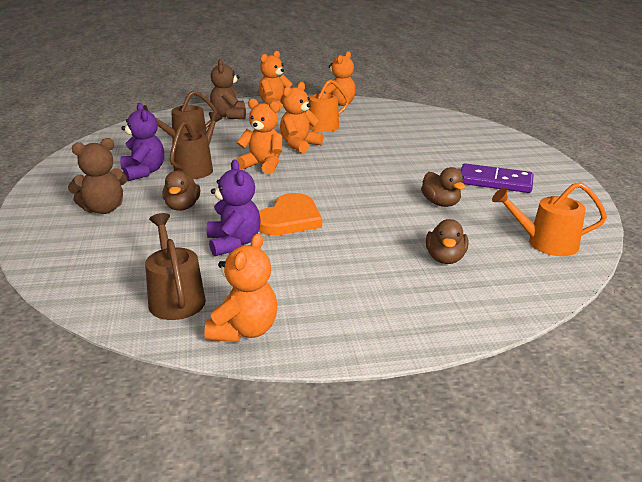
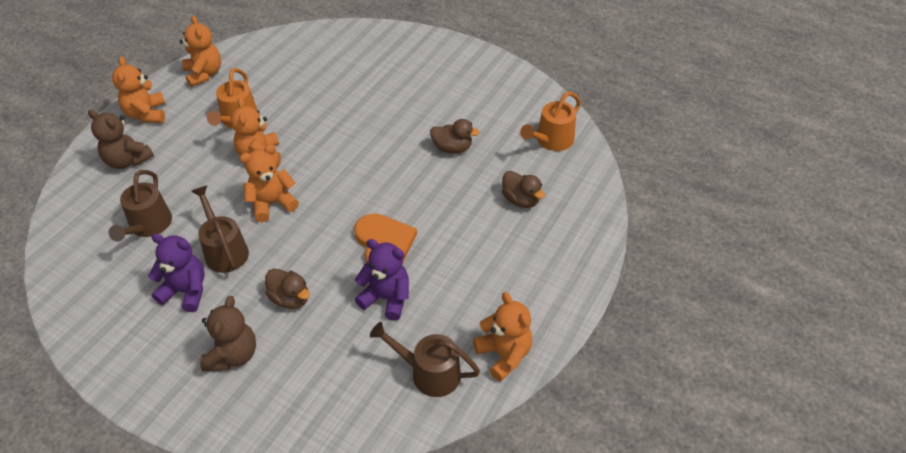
camera: 50 degrees left, 20 degrees up
purple domino [460,163,534,193] -> none

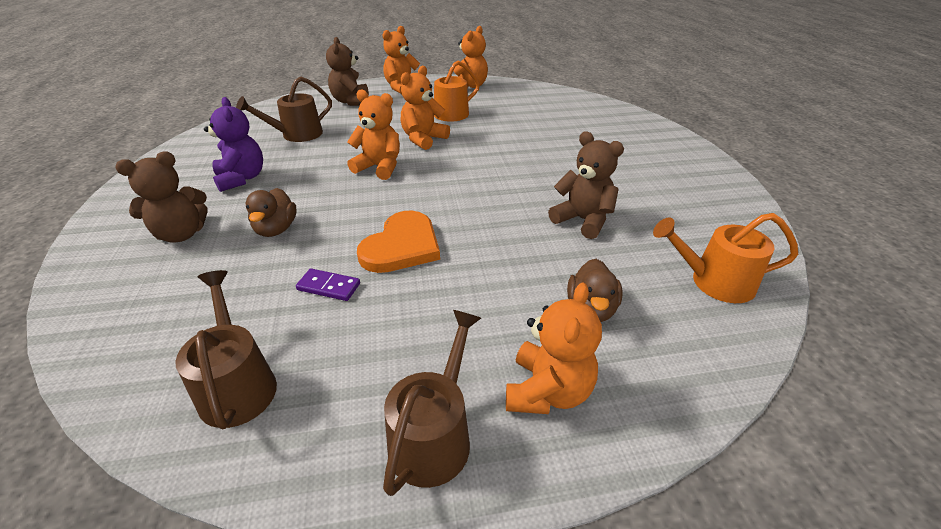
camera: 50 degrees right, 10 degrees down
brown watering can [191,186,249,273] -> brown watering can moved to [383,310,481,496]
purple teddy bear [355,239,409,321] -> purple domino [296,268,360,301]
brown duck [430,119,480,154] -> brown teddy bear [548,131,624,239]
orange teddy bear [473,292,532,382] -> orange teddy bear moved to [506,282,602,414]

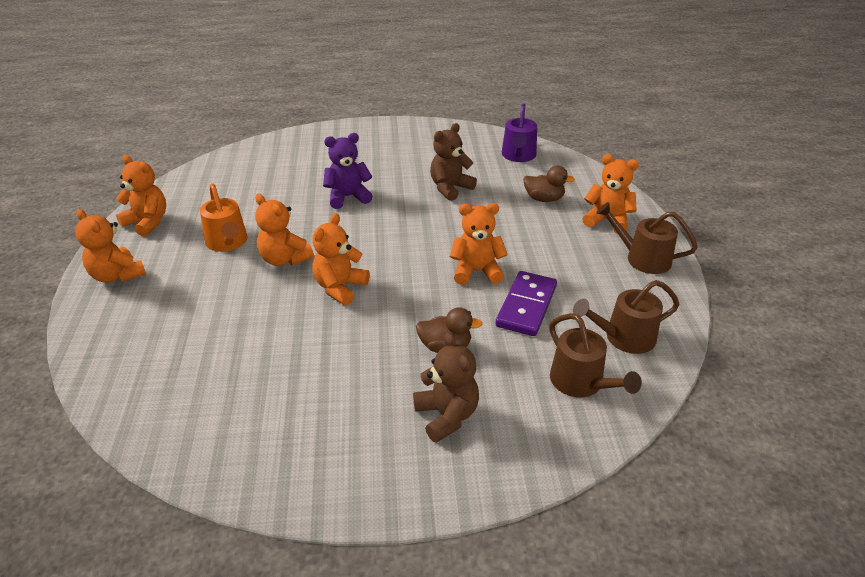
camera: 85 degrees left, 0 degrees up
purple teddy bear [204,97,263,192] -> purple teddy bear moved to [323,133,373,209]
brown watering can [236,76,332,142] -> brown watering can moved to [549,313,642,397]
purple domino [296,268,360,301] -> purple domino [496,271,557,336], size x1.86
brown teddy bear [326,37,369,106] -> none
orange heart [357,211,440,273] -> orange teddy bear [450,203,508,285]
orange watering can [653,213,798,303] -> purple watering can [502,103,537,162]

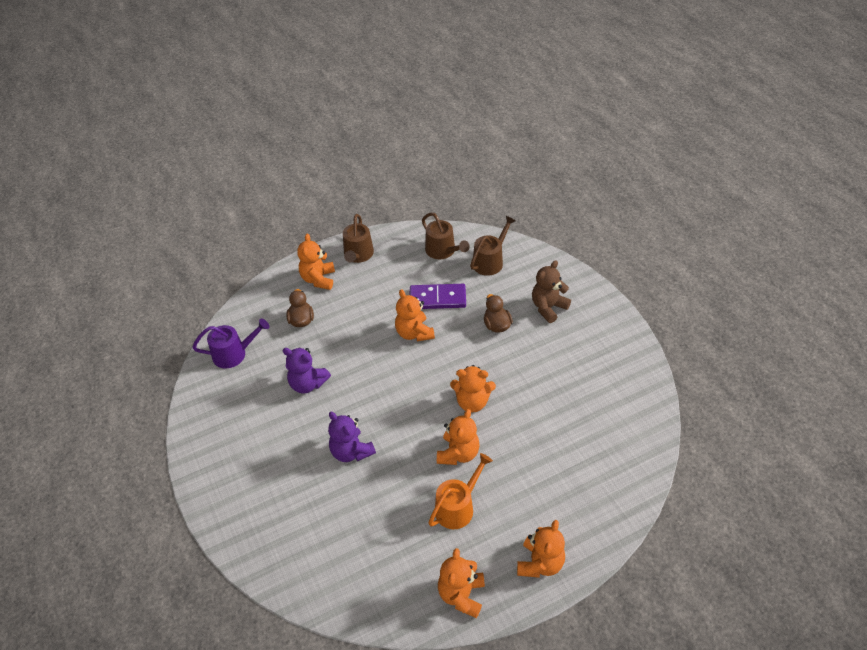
camera: 110 degrees left, 10 degrees up
brown teddy bear [430,123,477,201] -> purple teddy bear [283,347,331,393]

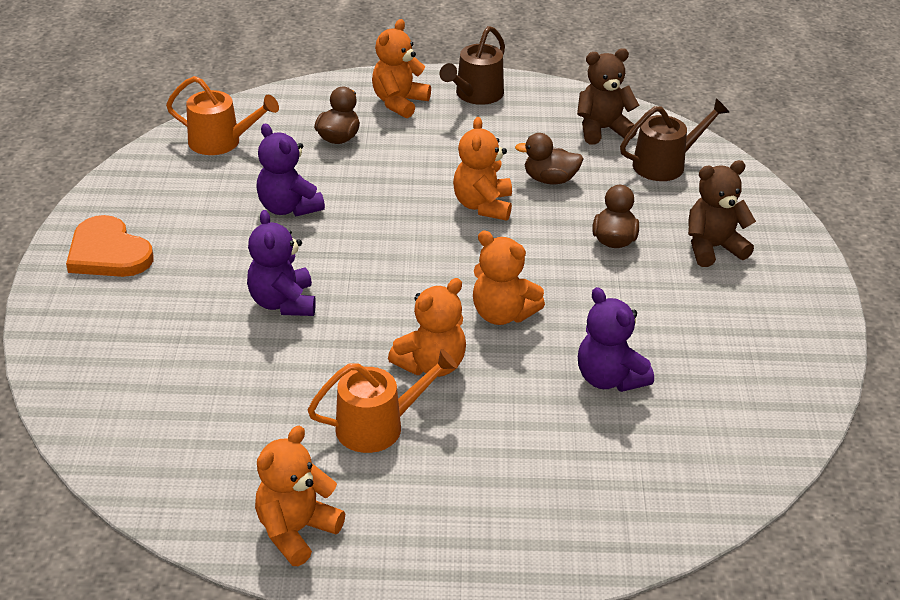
camera: 25 degrees right, 10 degrees down
purple watering can [192,318,269,369] -> orange watering can [166,76,279,155]
purple domino [410,284,466,309] -> brown duck [515,133,583,184]
brown watering can [422,213,470,259] -> brown teddy bear [577,48,639,145]
orange teddy bear [517,520,565,578] -> none
none -> orange heart [66,215,153,277]
none -> purple teddy bear [578,287,654,392]

